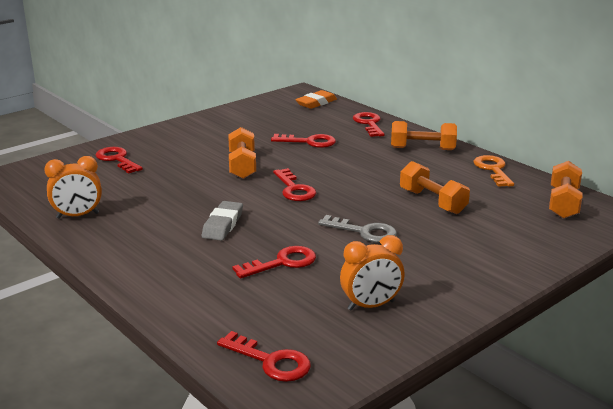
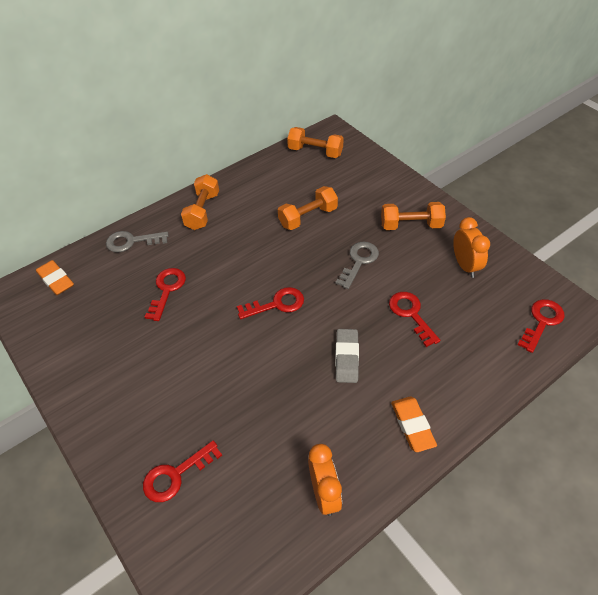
camera: 85 degrees left, 25 degrees up
grey eraser [202,201,243,241] -> grey eraser turned 75 degrees clockwise [335,329,359,383]
orange dumbbell [228,127,256,179] -> orange dumbbell moved to [381,202,446,230]
red key [353,112,385,137] -> grey key [106,231,169,252]
orange key [474,155,514,187] -> none
none -> orange eraser [391,397,437,452]

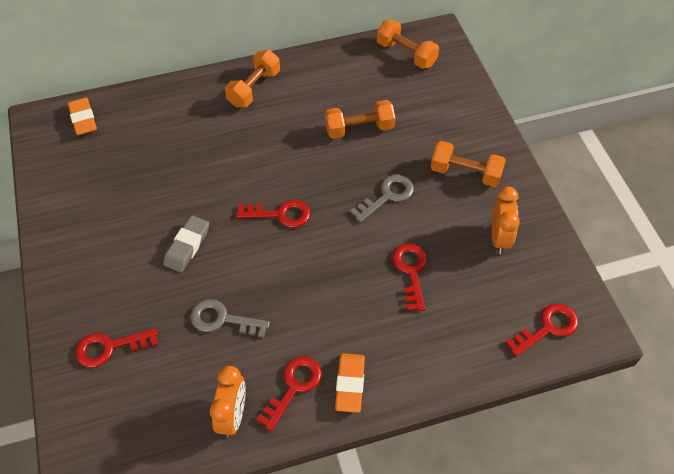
camera: 20 degrees right, 5 degrees up
grey key [106,231,169,252] -> grey key moved to [190,299,270,338]
red key [145,268,186,321] -> red key moved to [256,357,322,431]
grey eraser [335,329,359,383] -> grey eraser moved to [163,216,209,272]

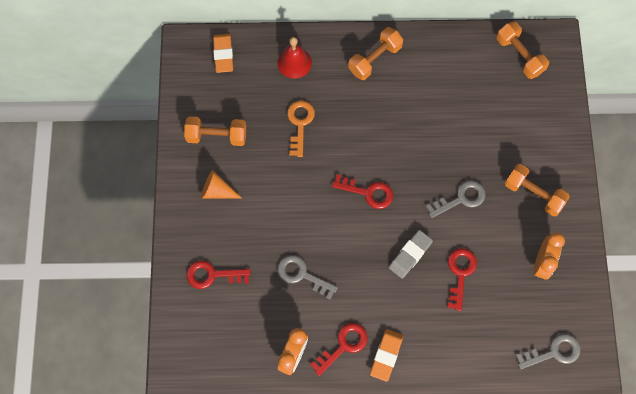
camera: 15 degrees right, 15 degrees up
grey eraser [163,216,209,272] -> grey eraser moved to [389,230,433,279]
orange dumbbell [325,100,395,139] -> orange dumbbell moved to [184,116,246,146]
red key [505,303,578,357] -> grey key [516,334,581,369]
none -> orange cone [201,170,243,199]
none -> red bell [277,37,312,79]
none -> orange key [287,101,315,157]

